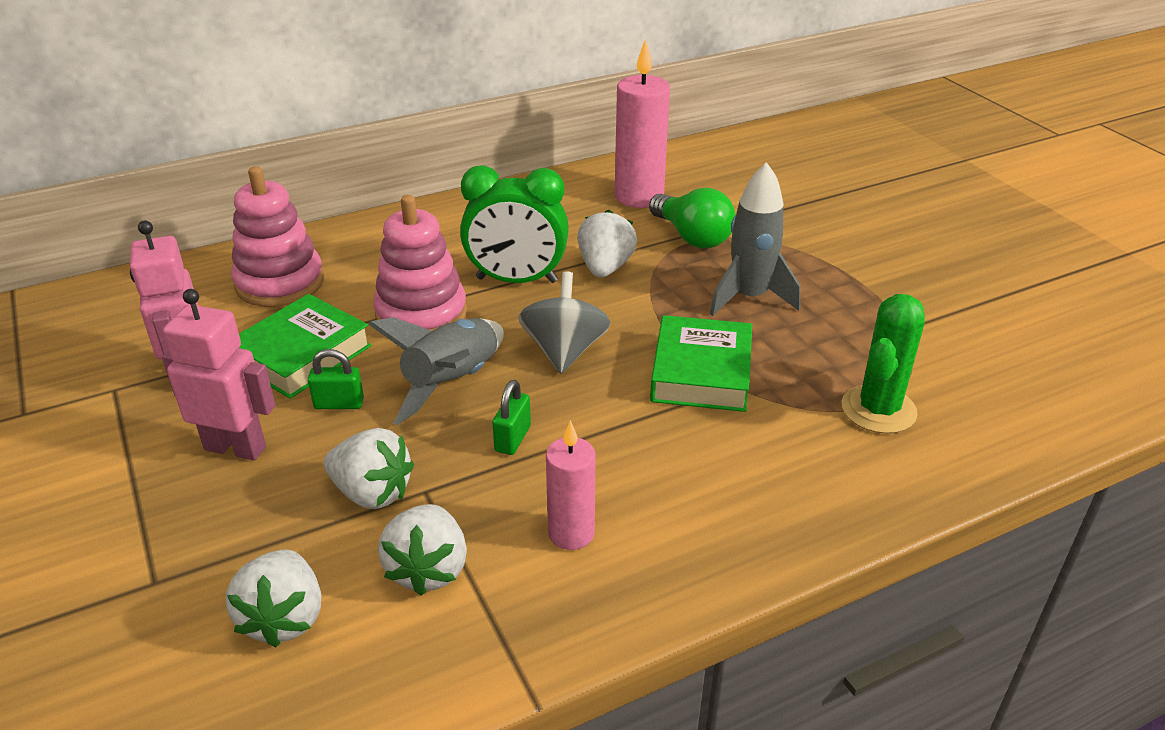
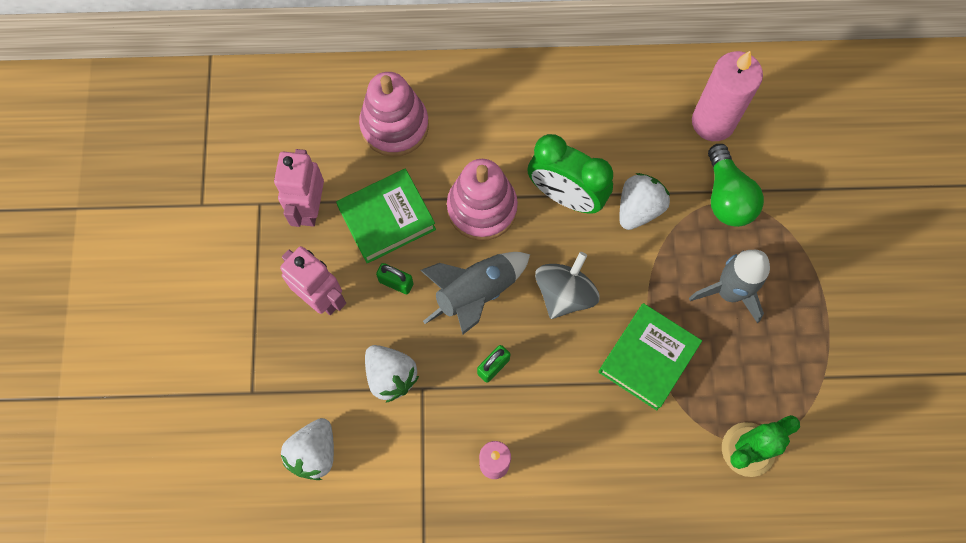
camera: 25 degrees right, 35 degrees up
white strawberry [378,504,467,596] -> none

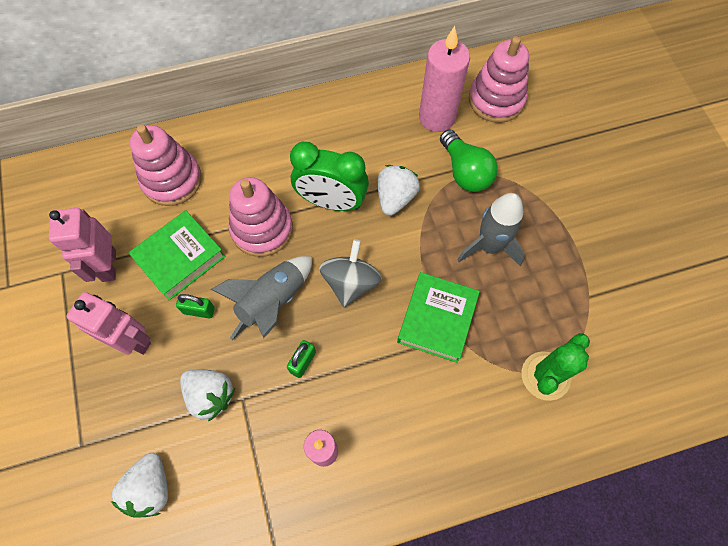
camera: 15 degrees left, 5 degrees down
none -> pink stacking toy [469,36,529,123]

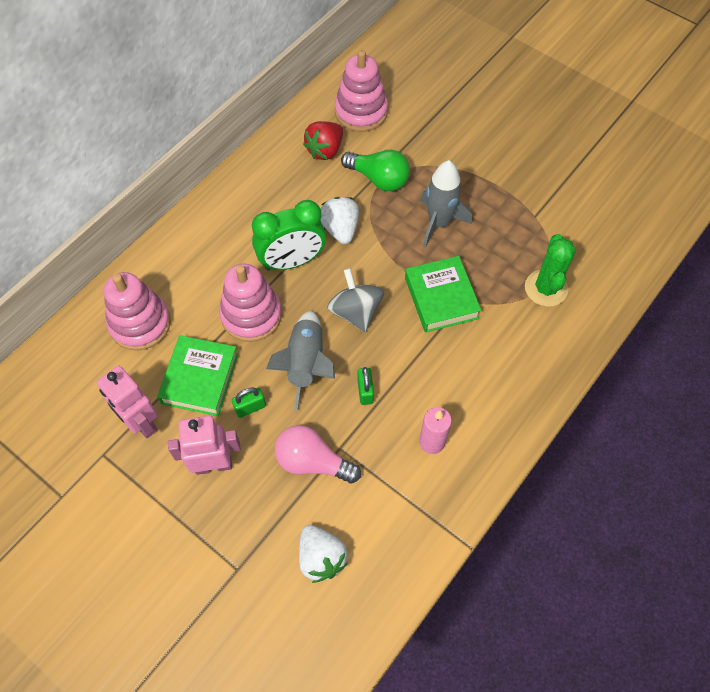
camera: 35 degrees left, 5 degrees down
white strawberry [180,370,235,422] -> pink light bulb [275,425,361,483]
pink candle [419,26,470,132] -> red strawberry [303,121,343,160]

